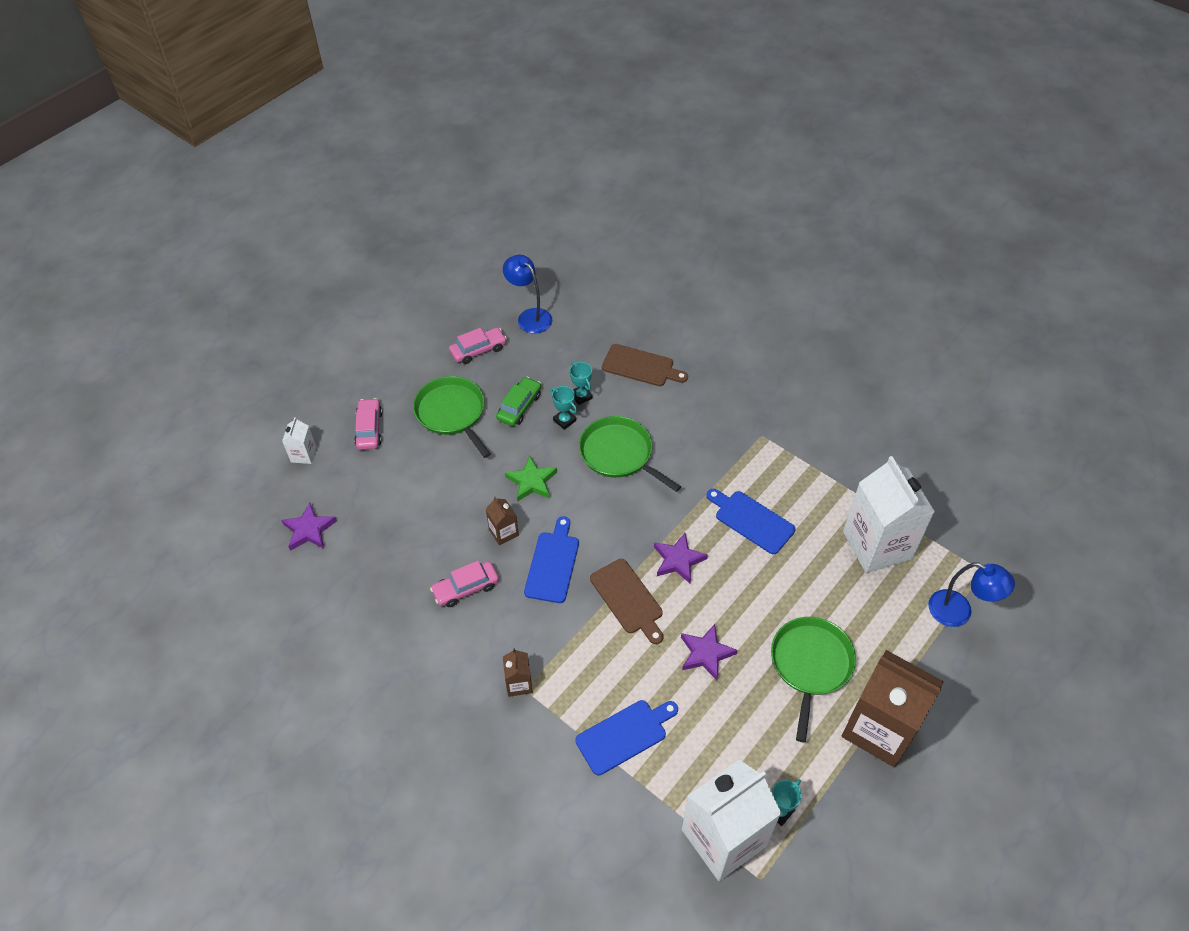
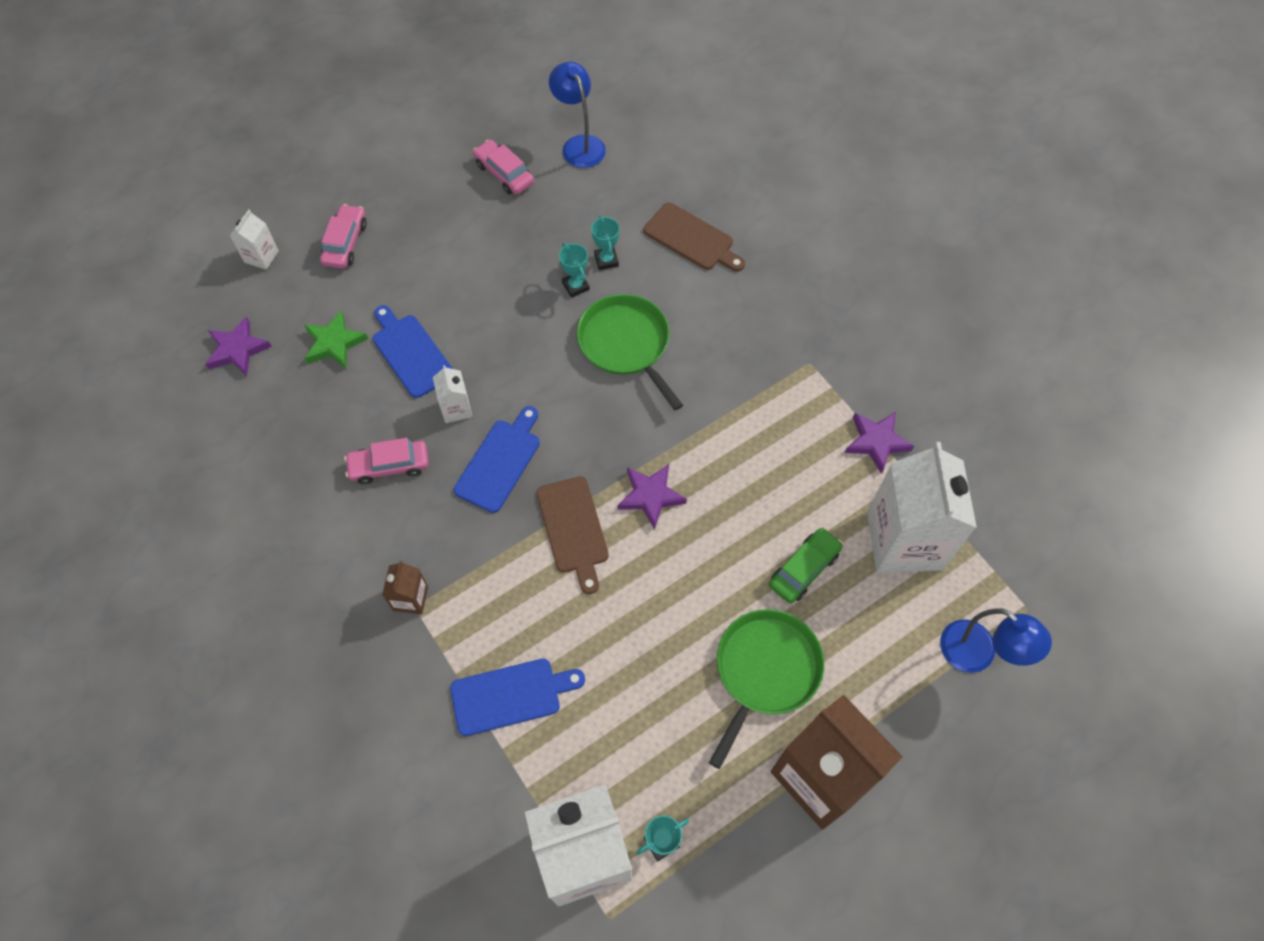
camera: 15 degrees right, 10 degrees up
green pan [413,376,491,458] -> none
pink car [449,327,507,364] -> pink car turned 120 degrees counterclockwise [473,140,534,195]
brown carton [486,497,519,545] -> white carton [433,365,472,423]
green car [496,377,541,426] -> green car moved to [769,527,843,603]
green star [505,455,557,502] -> green star moved to [304,310,368,369]
purple star [681,624,738,680] -> purple star moved to [845,412,914,474]
blue cutting board [706,489,796,554] -> blue cutting board moved to [373,305,453,398]

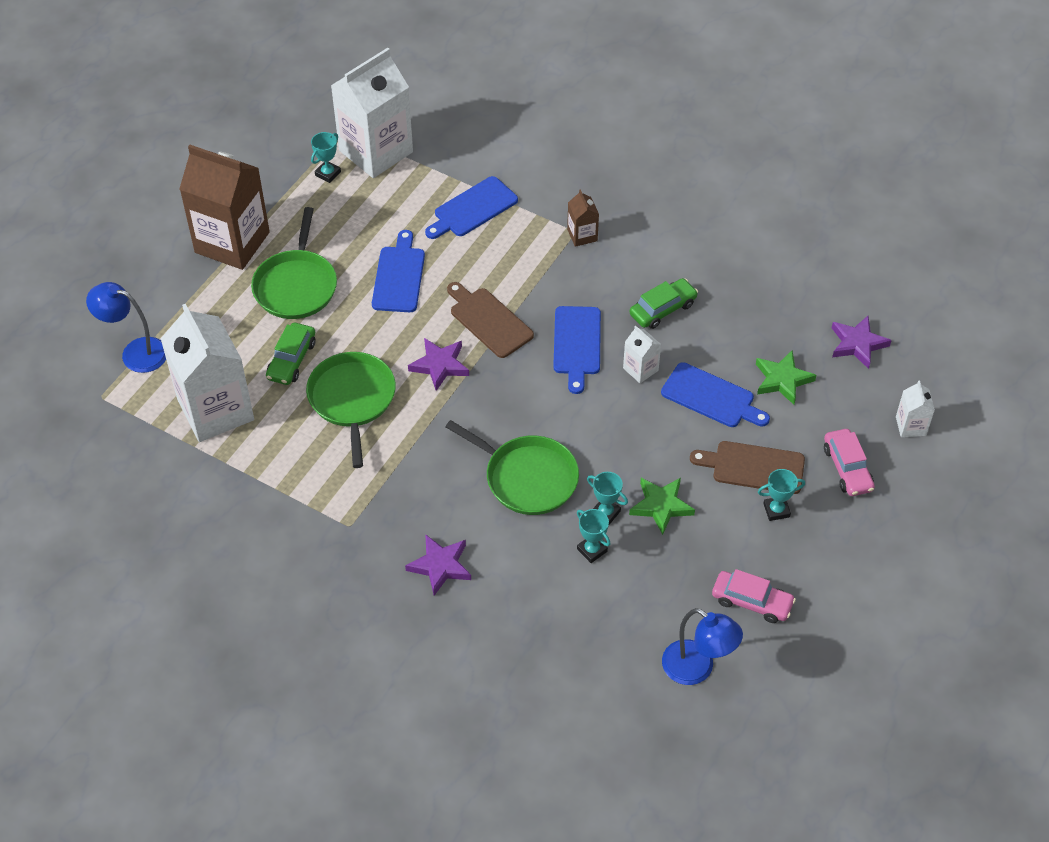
camera: 155 degrees right, 10 degrees down
pink car [344,438,429,484] -> green car [630,278,698,329]
brown cutting board [644,203,745,272] -> brown cutting board moved to [690,441,805,494]
purple star [845,412,914,474] -> purple star moved to [405,534,471,596]
none -> green pan [306,352,396,468]
none -> blue cutting board [372,230,425,312]
none -> green star [629,478,695,535]
none -> turquoise trophy [758,469,805,521]

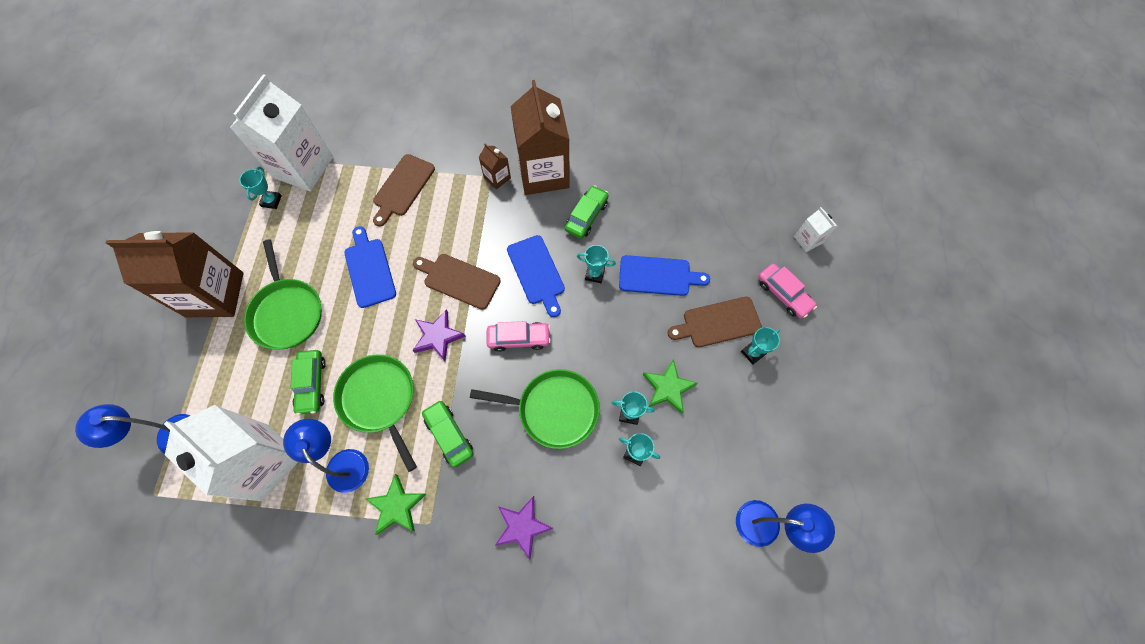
camera: 25 degrees left, 15 degrees up
blue cutting board [425,176,518,239] -> brown cutting board [373,154,435,227]
white carton [623,326,661,383] -> turquoise trophy [577,245,616,283]
pink car [712,569,796,623] -> pink car moved to [487,321,551,352]
green star [756,351,816,405] -> green star moved to [366,474,426,535]
purple star [832,316,892,369] -> none
none -> blue lamp [283,419,369,493]
none -> green car [422,400,473,468]
none -> brown carton [510,80,570,195]

